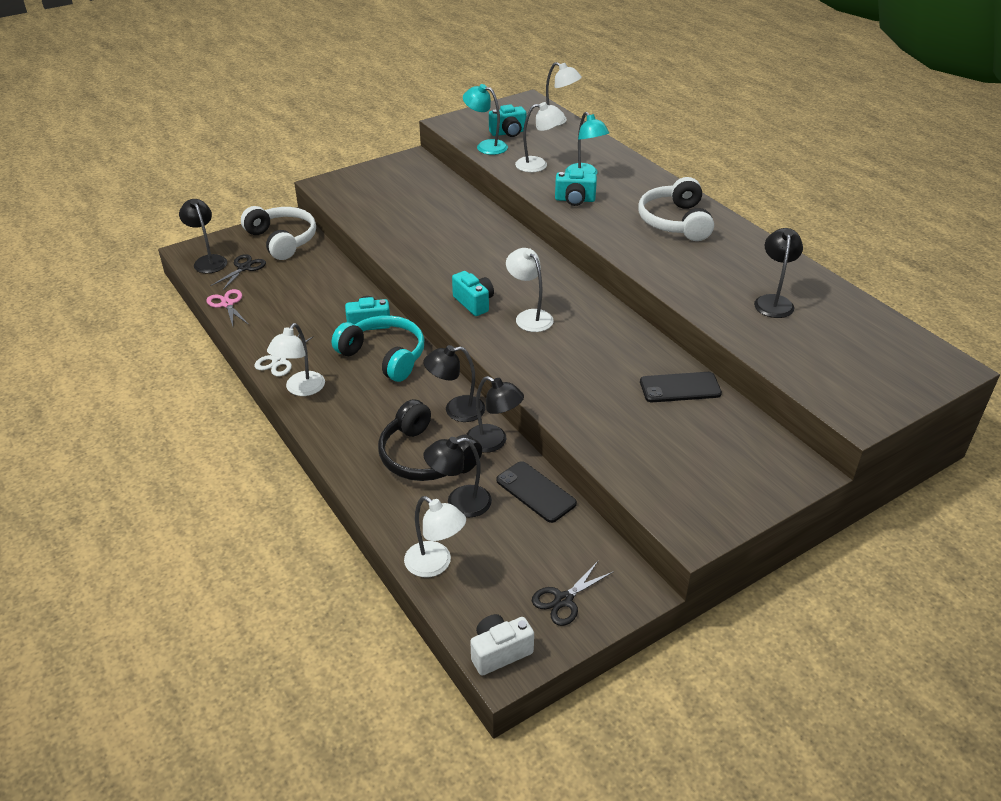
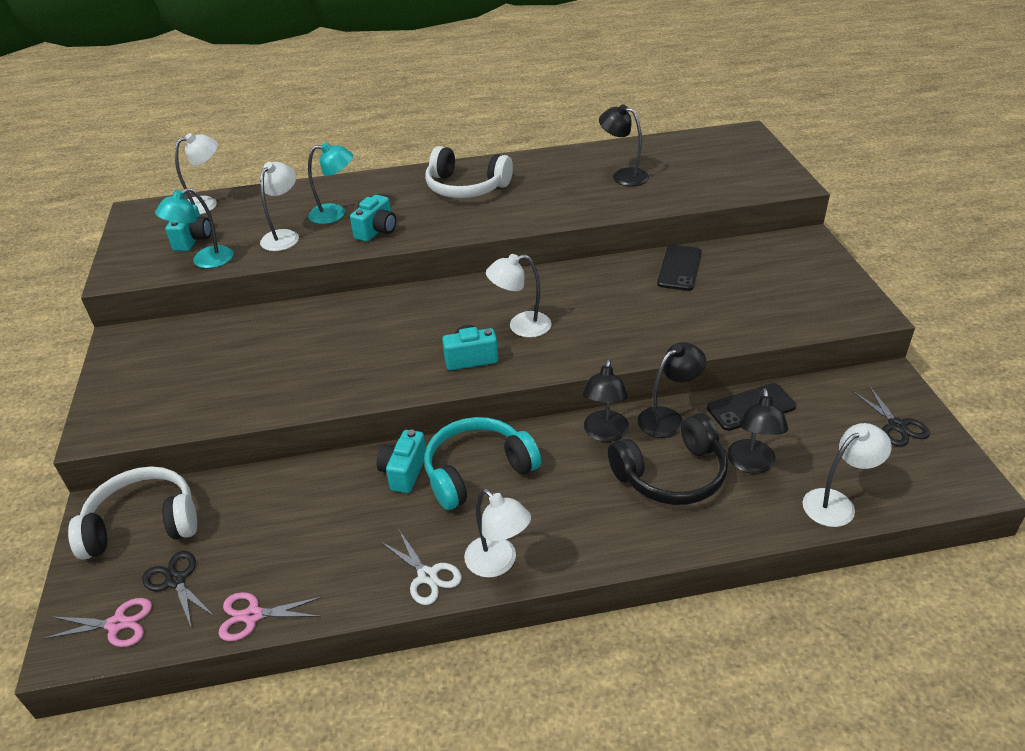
camera: 65 degrees left, 0 degrees up
black lamp [179,199,227,273] -> pink scissors [43,598,152,647]
white camera [470,614,534,676] -> none

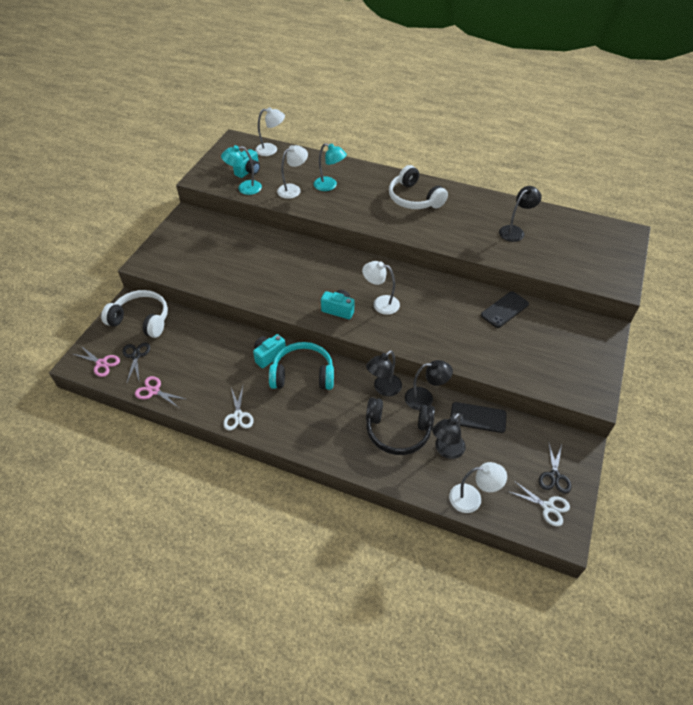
camera: 30 degrees right, 10 degrees up
turquoise camera [350,195,396,242] -> none
white lamp [464,489,531,578] -> none
black lamp [599,104,649,186] -> black lamp turned 75 degrees clockwise [499,186,542,242]
none -> white scissors [507,480,570,526]

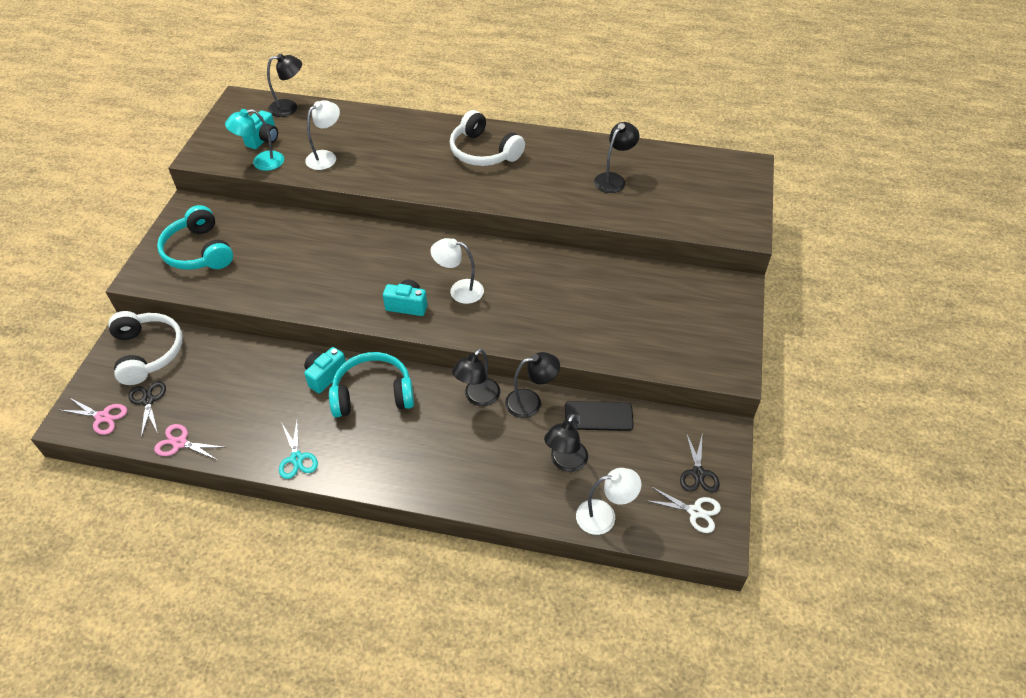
camera: 10 degrees left, 0 degrees up
white headphones [101,290,168,338] -> white headphones turned 60 degrees clockwise [108,311,183,385]
white scissors [223,387,254,431] -> turquoise scissors [279,421,318,479]
white lamp [255,107,285,156] -> black lamp [267,54,302,117]
turquoise lamp [314,143,347,191] -> none
black headphones [366,397,435,455] -> none
black phone [481,291,529,328] -> none
none -> turquoise headphones [157,205,233,270]

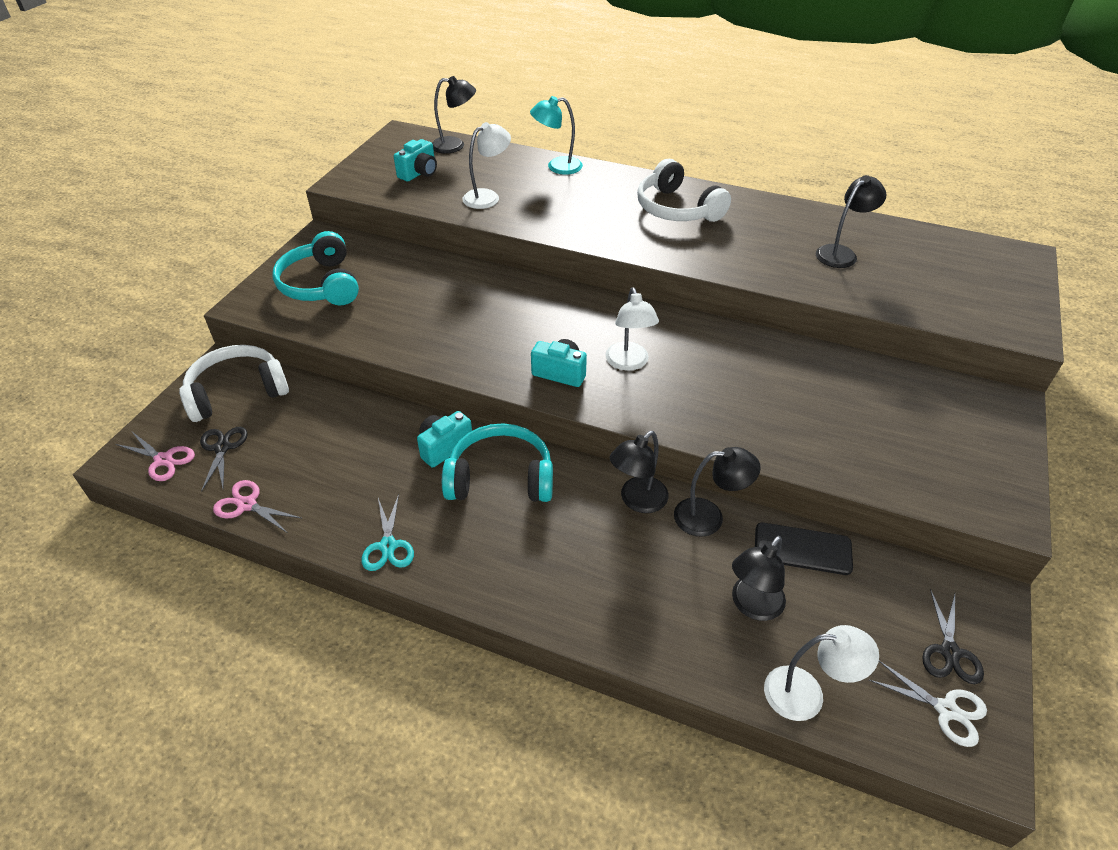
camera: 10 degrees right, 5 degrees down
white headphones [108,311,183,385] -> white headphones turned 105 degrees counterclockwise [179,345,289,422]
turquoise lamp [225,109,284,171] -> turquoise lamp moved to [530,96,583,175]
white lamp [430,238,484,304] -> white lamp turned 120 degrees counterclockwise [605,287,659,371]

